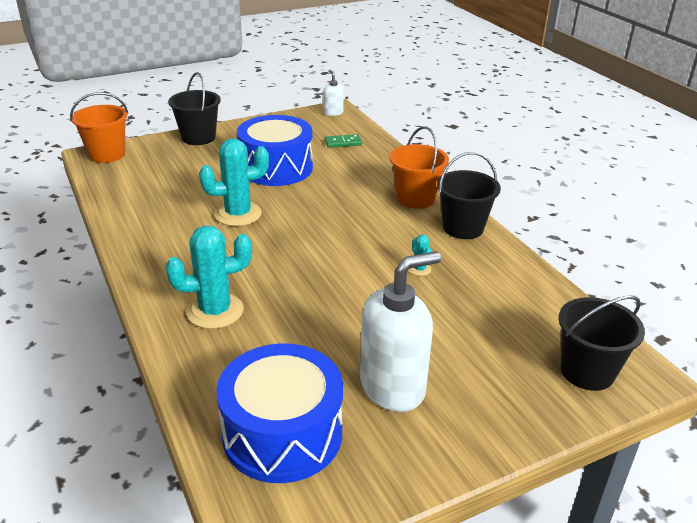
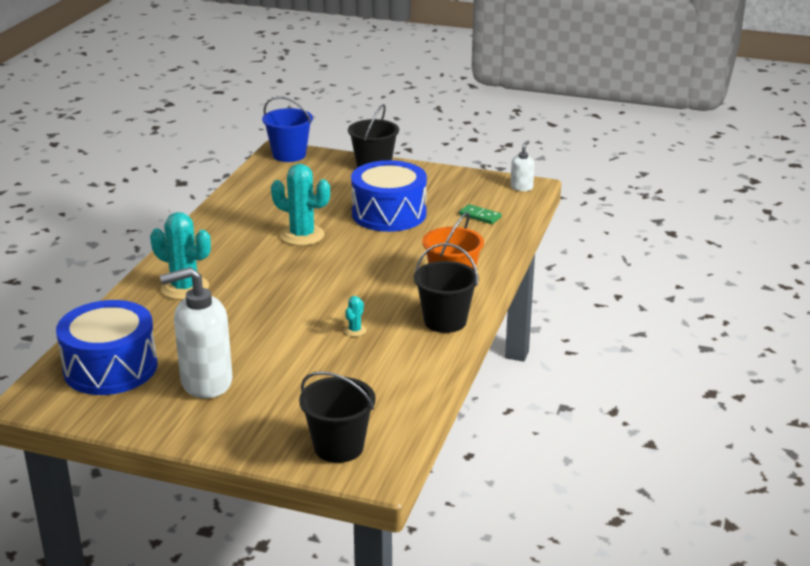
camera: 45 degrees right, 5 degrees down
orange bucket [70,92,128,163] -> blue bucket [262,96,313,162]
white soap dispenser [360,251,441,412] -> white soap dispenser turned 150 degrees clockwise [160,267,233,398]

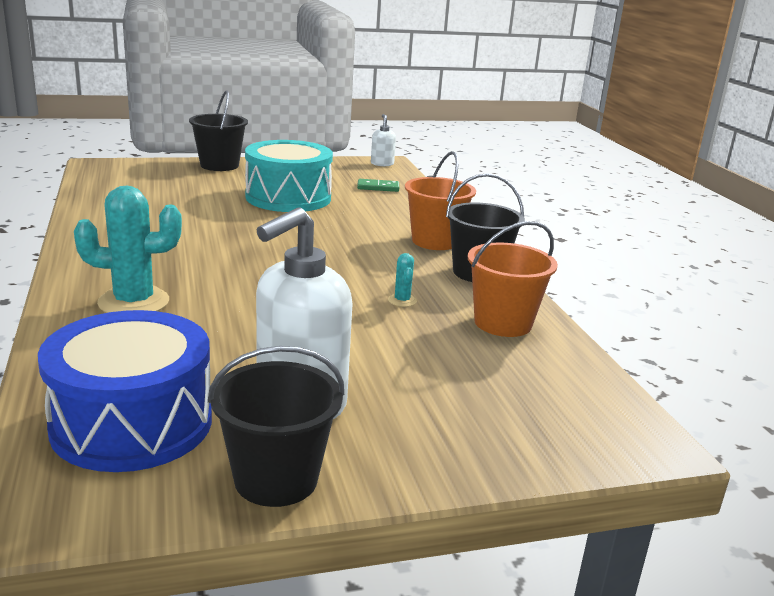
camera: 35 degrees left, 5 degrees down
blue bucket [262,96,313,162] -> none
turquoise cactus [271,164,330,246] -> none
black bucket [299,371,376,463] -> black bucket moved to [208,346,344,507]
blue drum [351,160,427,232] -> turquoise drum [245,140,333,212]
none -> orange bucket [468,221,558,337]

